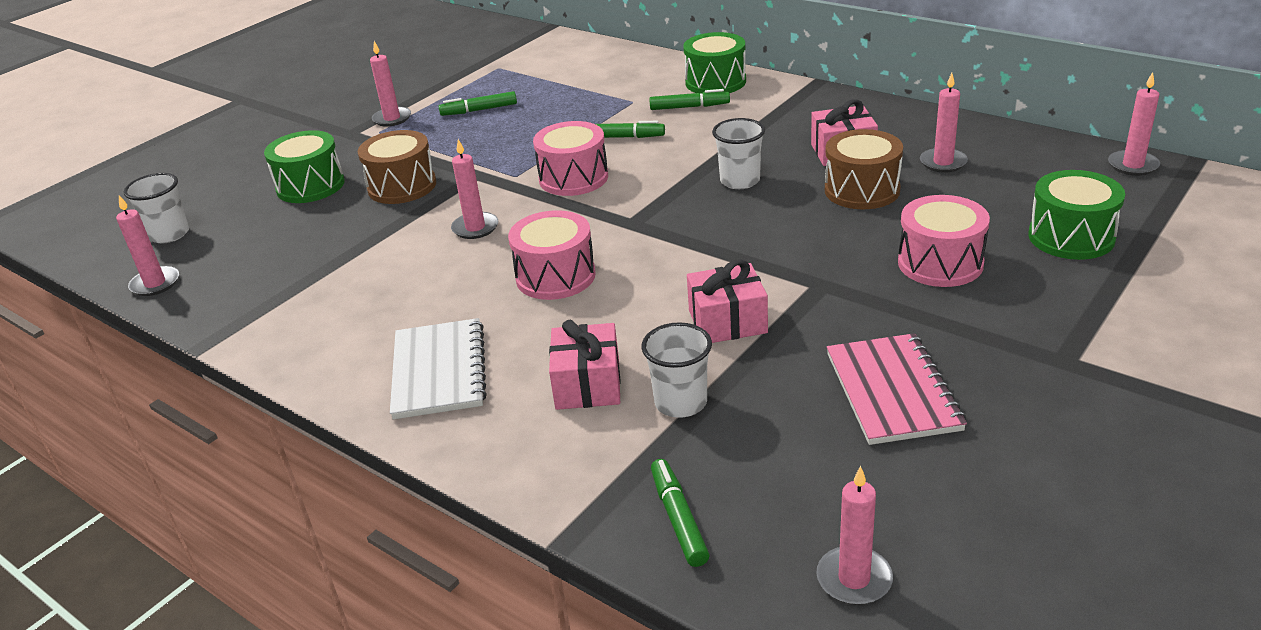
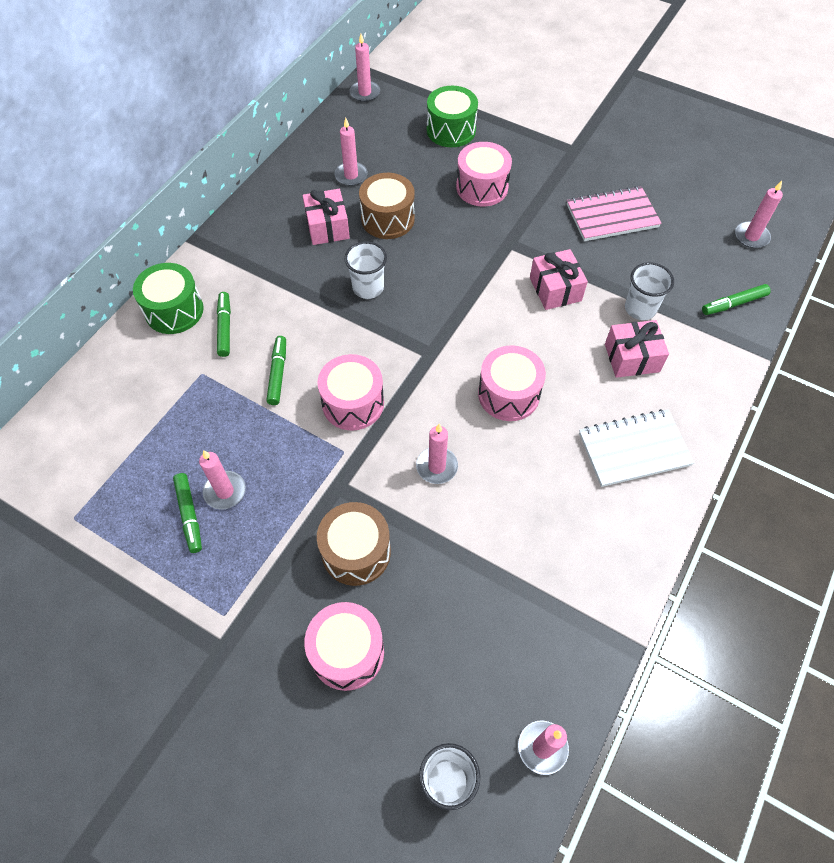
camera: 100 degrees left, 25 degrees up
green drum [264,130,345,203] -> pink drum [304,602,384,691]
pink candle [370,41,411,127] -> pink candle moved to [199,450,246,510]

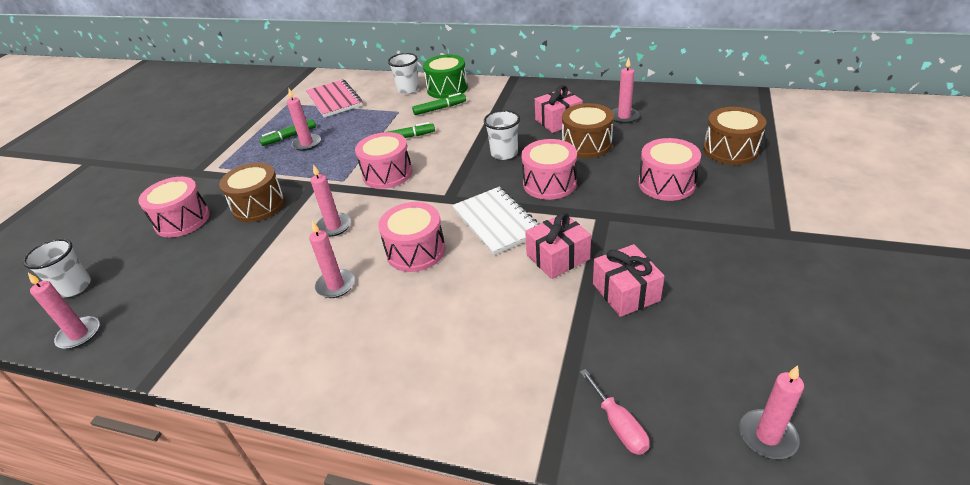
camera: 80 degrees right, 20 degrees down
pink candle [350,34,380,102] -> pink candle moved to [309,221,355,298]
green drum [427,86,478,147] -> brown drum [703,107,766,165]
pink notebook [567,186,662,241] -> pink notebook moved to [306,79,363,117]
white notebook [579,409,694,487] -> white notebook moved to [452,187,539,255]
pink gift [605,320,669,378] -> pink gift moved to [593,244,665,317]
white cup [625,262,674,320] -> white cup moved to [388,53,419,94]
green marker [702,284,771,315] -> pink screwdriver [580,369,649,455]
none -> pink drum [521,139,577,200]

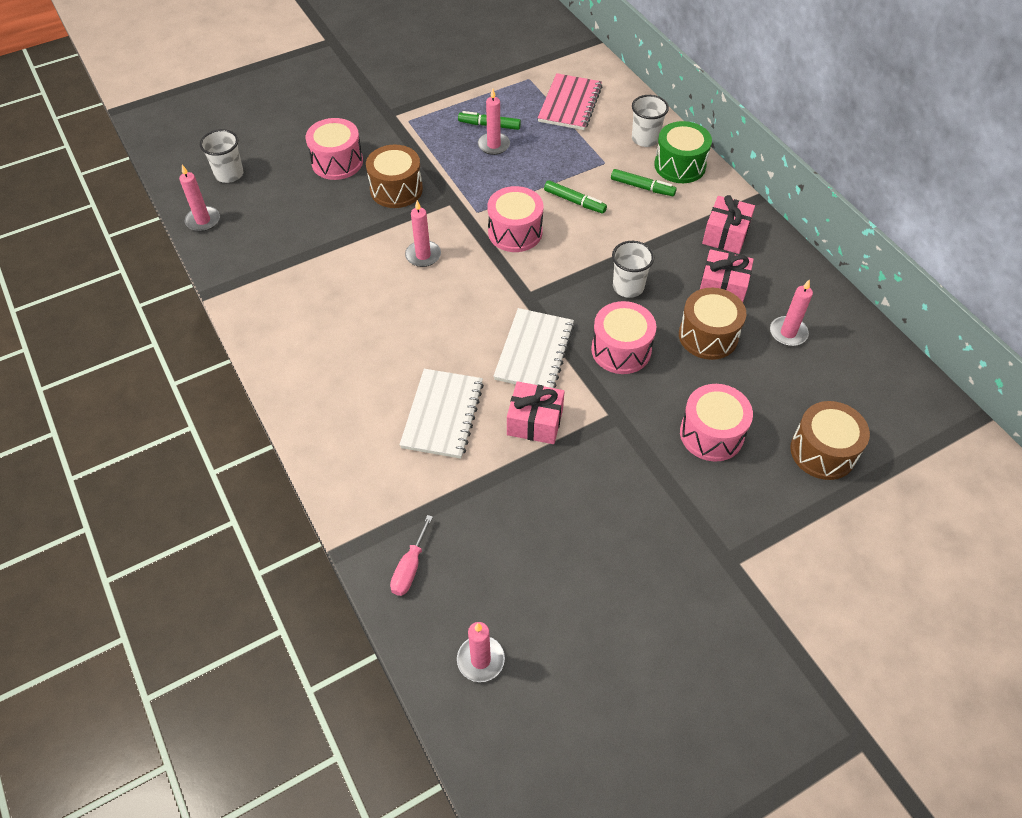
camera: 40 degrees right, 15 degrees up
pink candle [309,221,355,298] -> none
pink drum [378,202,445,272] -> none
pink gift [593,244,665,317] -> pink gift moved to [702,195,755,254]
none -> white notebook [399,369,484,459]

